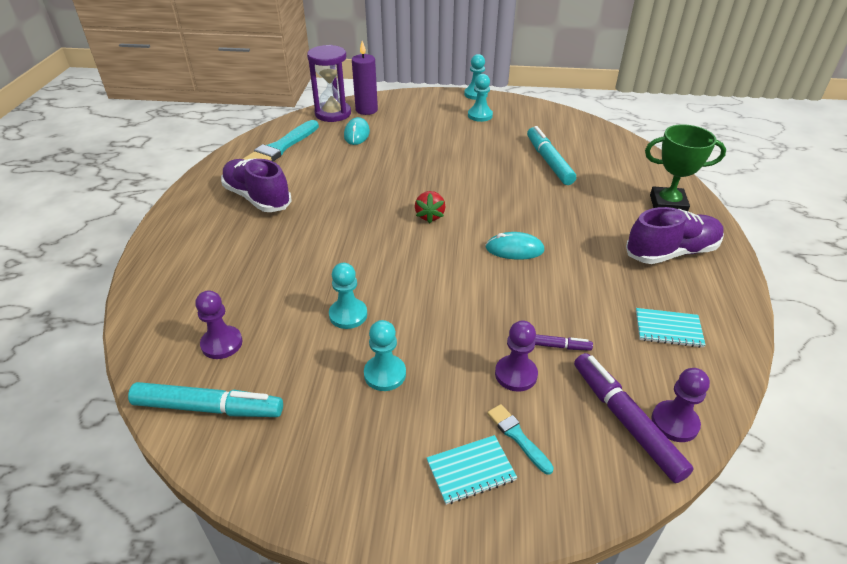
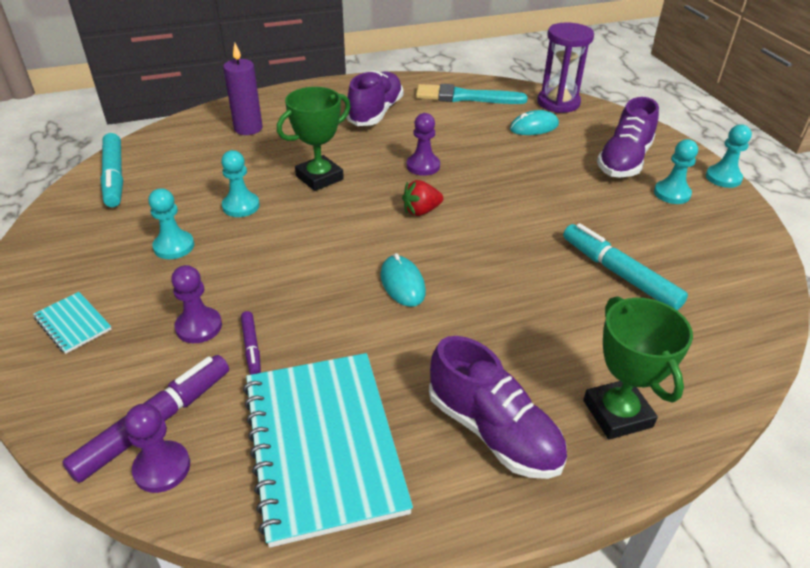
camera: 65 degrees right, 0 degrees up
purple pawn [195,291,242,359] -> purple pawn moved to [407,113,440,176]
purple candle [352,41,378,115] -> purple candle moved to [223,43,263,135]
turquoise brush [487,404,554,475] -> none
turquoise marker [527,126,576,185] -> turquoise marker turned 90 degrees counterclockwise [563,223,688,310]
turquoise notebook [636,308,706,348] -> turquoise notebook [243,353,413,548], size x2.33
none -> green trophy [277,87,351,191]
none -> purple shoe [597,97,659,177]

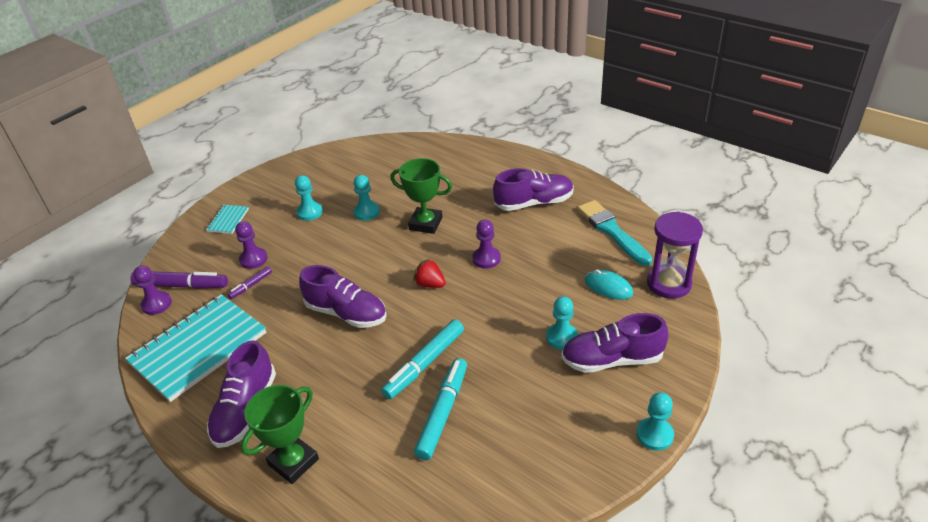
camera: 60 degrees right, 0 degrees up
turquoise marker [100,133,123,207] -> turquoise marker moved to [381,319,464,399]
purple candle [223,43,263,135] -> none
turquoise mouse [381,253,426,307] -> purple shoe [299,265,387,328]
turquoise pawn [654,139,698,204] -> turquoise pawn moved to [546,296,578,350]

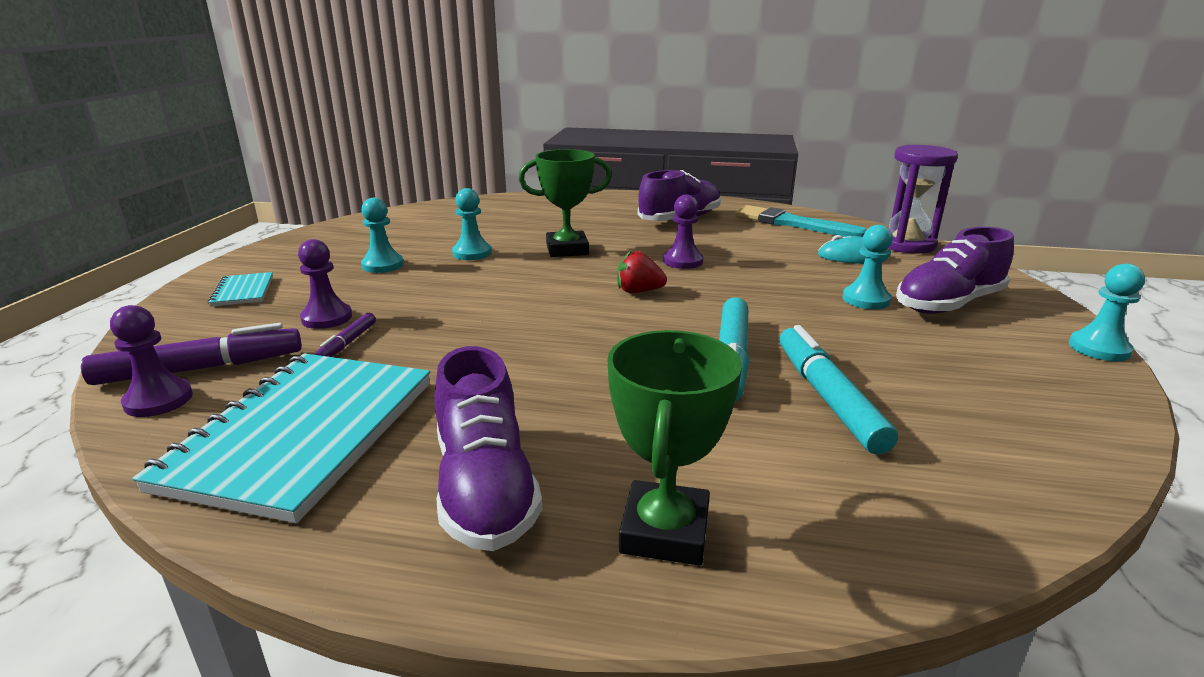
camera: 30 degrees left, 15 degrees down
purple shoe [299,265,387,328] -> none

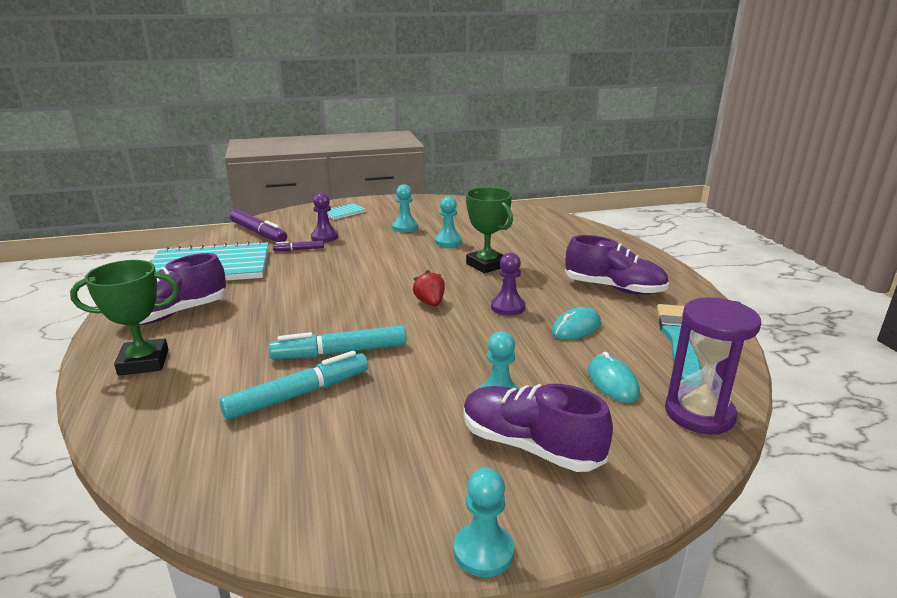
camera: 65 degrees right, 0 degrees up
purple pawn [110,305,193,417] -> none
none -> turquoise mouse [551,307,601,340]

